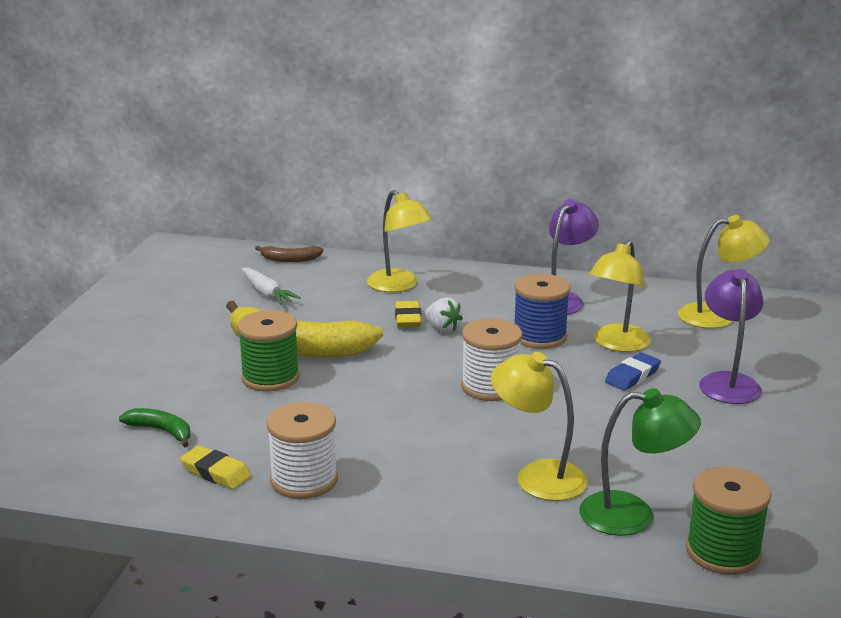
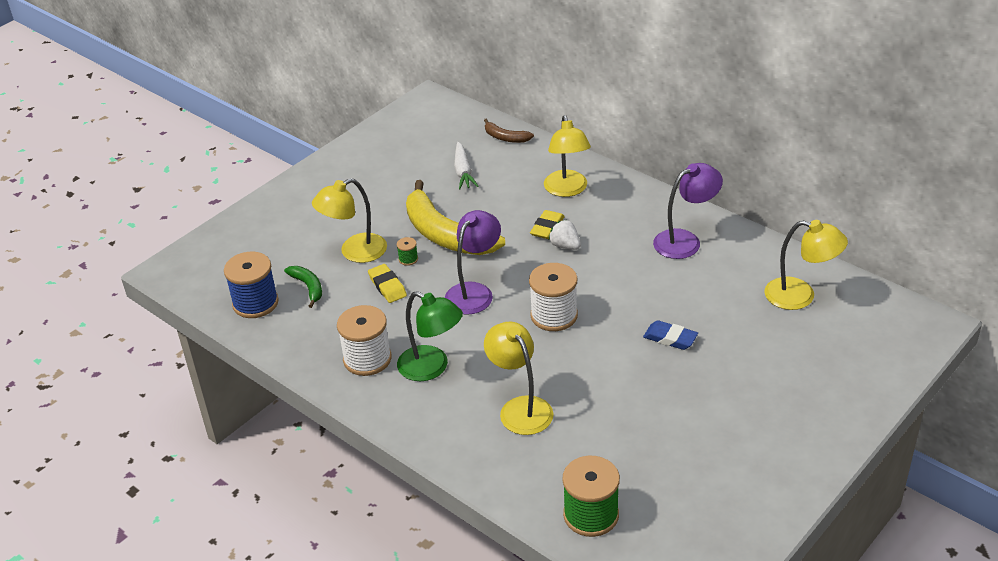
camera: 30 degrees right, 15 degrees up
yellow eraser [180,445,252,489] -> yellow eraser moved to [368,264,407,303]
green spool [237,310,300,392] -> green spool [397,237,418,266], size x0.44
white strawberry [425,297,463,333] -> white strawberry turned 150 degrees clockwise [549,220,581,250]
blue spool [514,274,570,349] -> blue spool moved to [224,251,279,318]
green lamp [579,388,701,536] -> green lamp moved to [397,291,463,381]
yellow lamp [589,240,651,352] -> yellow lamp moved to [312,178,387,263]
blue eraser [605,353,661,391] -> blue eraser turned 45 degrees clockwise [643,320,698,350]
purple lamp [699,269,763,404] -> purple lamp moved to [445,210,501,315]

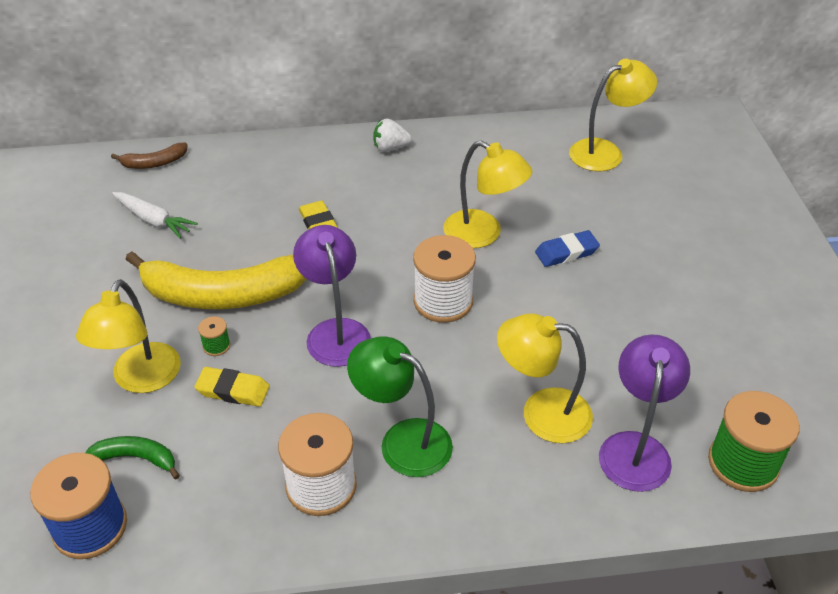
camera: 50 degrees left, 5 degrees up
green lamp [397,291,463,381] -> green lamp turned 135 degrees counterclockwise [347,336,453,477]
yellow lamp [544,115,591,197] -> yellow lamp moved to [443,141,532,248]
white strawberry [549,220,581,250] -> white strawberry moved to [373,119,412,152]
purple lamp [653,163,723,259] -> purple lamp moved to [599,334,690,492]

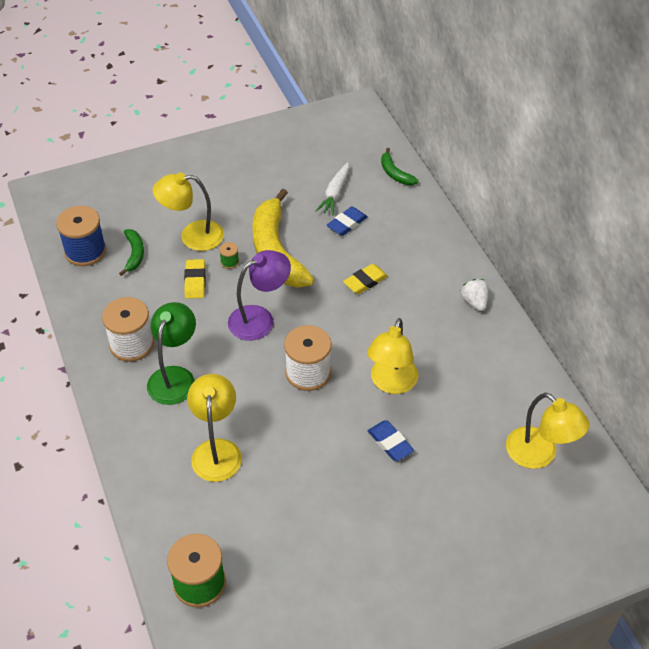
camera: 75 degrees right, 5 degrees up
brown banana [111,143,187,169] -> green banana [381,148,419,185]
purple lamp [599,334,690,492] -> none
none -> blue eraser [327,206,368,236]

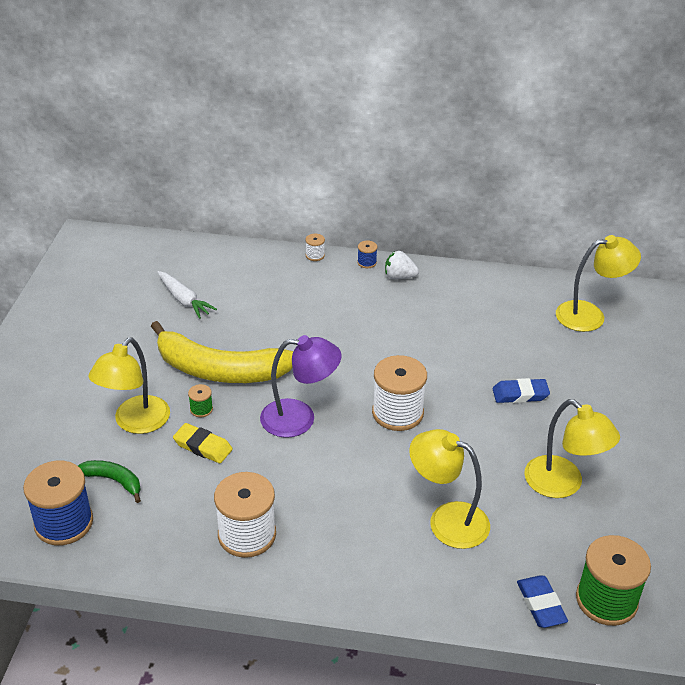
camera: 60 degrees left, 10 degrees down
green lamp [147,302,196,405] -> none
purple lamp [228,250,291,341] -> purple lamp turned 90 degrees clockwise [260,335,342,438]
blue eraser [327,206,368,236] -> blue eraser moved to [517,575,568,628]
yellow eraser [343,264,388,294] -> none
yellow lamp [367,318,419,394] -> yellow lamp moved to [524,399,620,498]
green banana [381,148,419,185] -> none
none -> white spool [305,234,325,261]
none -> blue spool [357,241,377,268]

